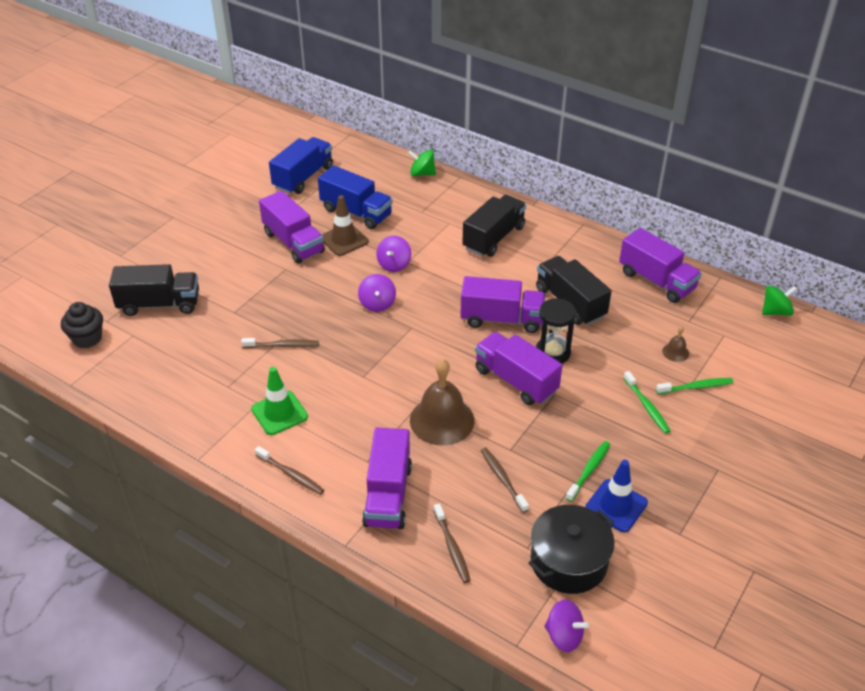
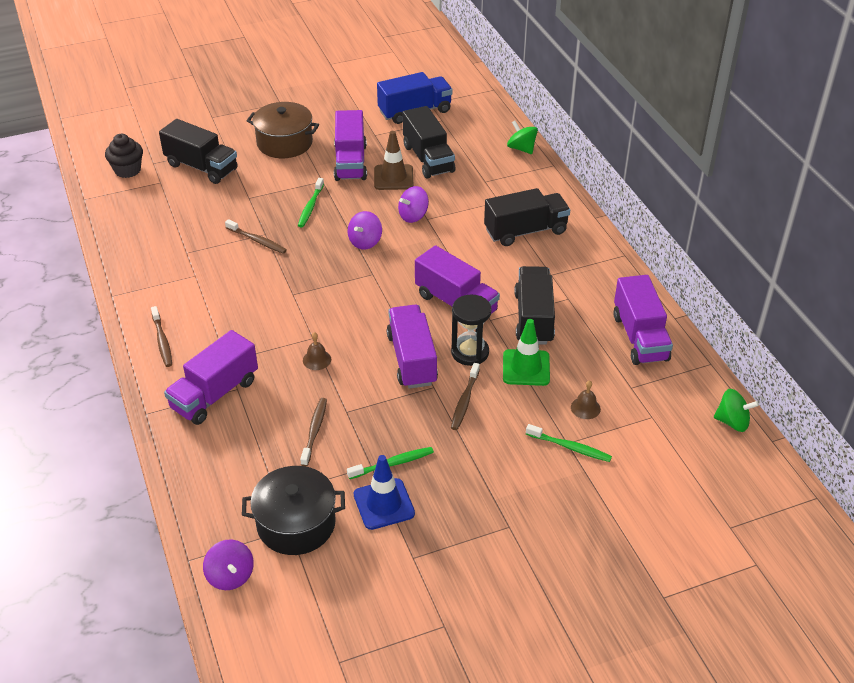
camera: 35 degrees right, 0 degrees up
green traffic cone [251,367,308,435] -> green traffic cone moved to [503,319,550,386]
blue truck [318,165,393,229] -> black truck [402,106,455,179]
brown bell [410,359,475,445] -> brown bell [303,332,331,370], size x0.44
brown toothbrush [433,503,471,583] -> brown toothbrush moved to [451,363,480,430]
green toothbrush [624,371,670,434] -> green toothbrush moved to [298,178,324,228]
none -> brown pot [247,102,319,158]

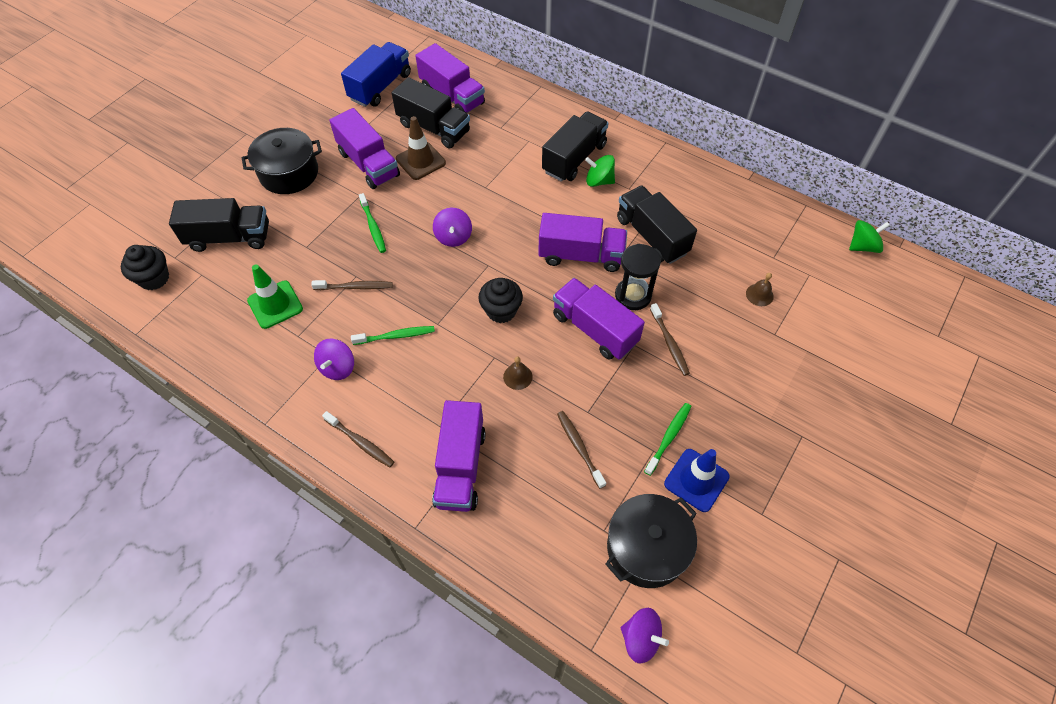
camera: 35 degrees left, 15 degrees up
brown pot [247,102,319,158] -> black pot [242,128,322,194]
purple spinning top [398,186,429,223] -> purple spinning top moved to [314,338,354,380]
green traffic cone [503,319,550,386] -> green traffic cone moved to [247,264,303,329]
green spinning top [507,121,538,154] -> green spinning top moved to [585,155,615,187]
green toothbrush [526,424,612,462] -> green toothbrush moved to [351,326,435,345]
purple truck [613,275,673,365] -> purple truck moved to [415,43,485,113]
none -> black cupcake [479,278,523,323]

